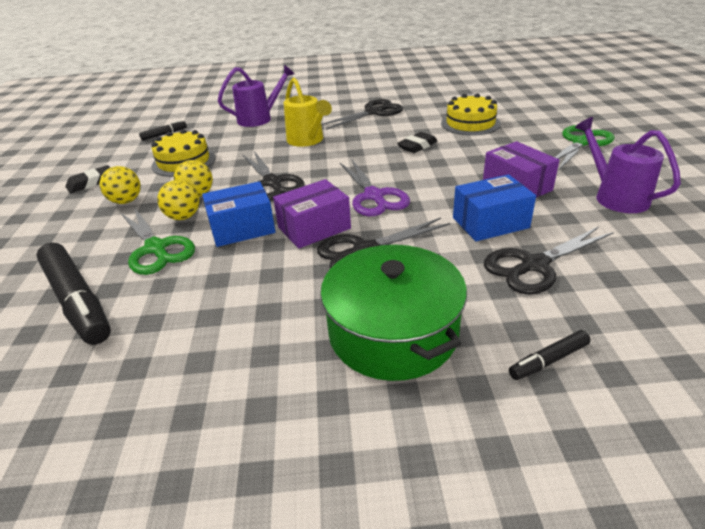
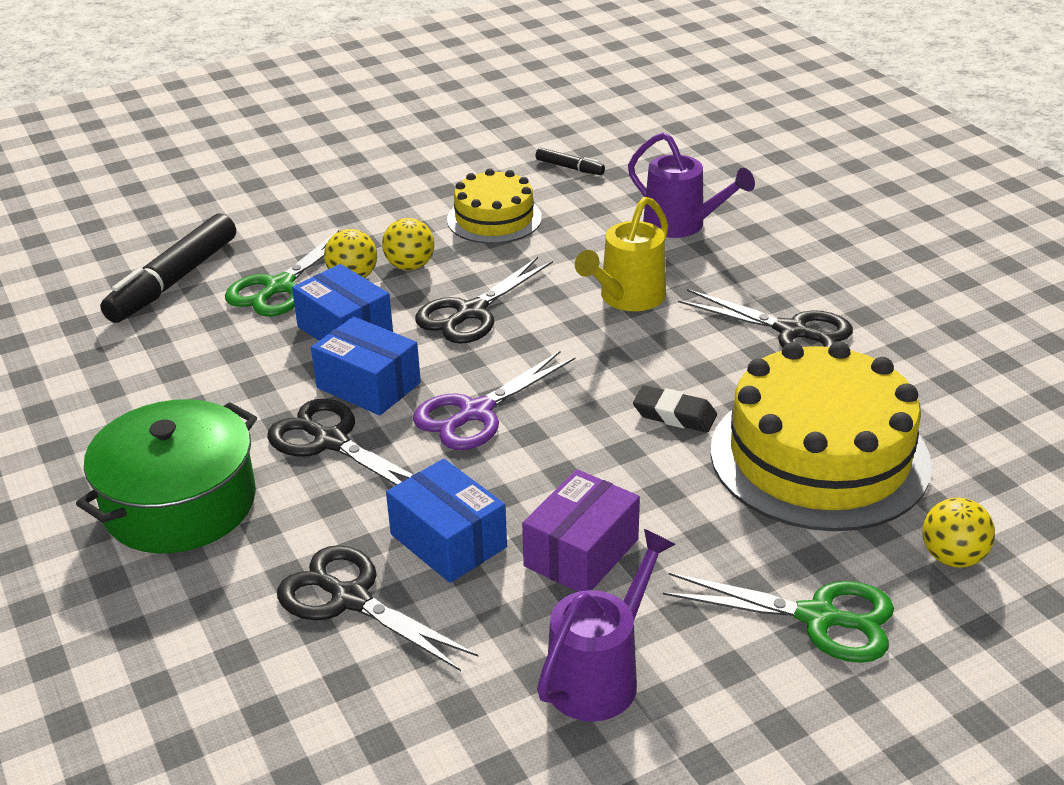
camera: 65 degrees right, 0 degrees up
black eraser [66,165,111,193] -> none
yellow ball [100,166,141,204] -> yellow ball moved to [923,498,995,568]
purple box [273,179,351,248] -> blue box [311,316,421,415]
yellow cake [441,93,501,136] -> yellow cake [710,341,932,531], size x1.78
black marker [509,330,591,380] -> none

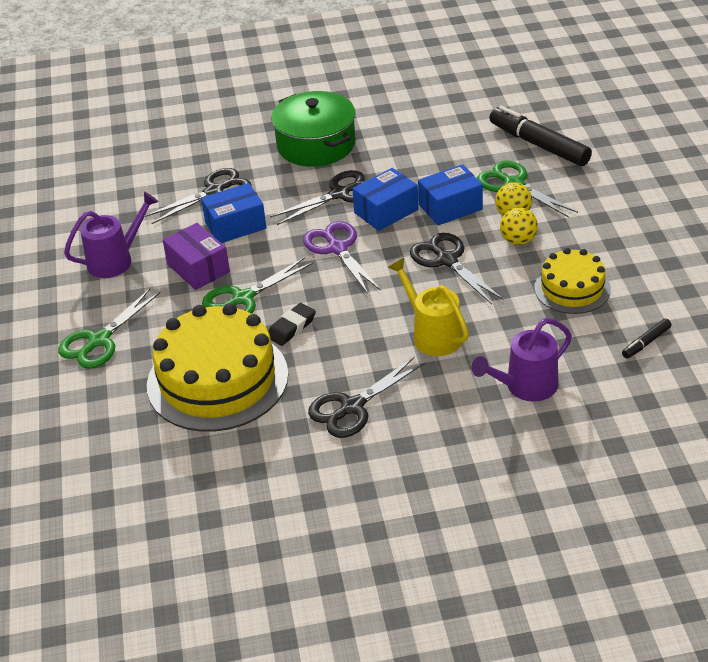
camera: 110 degrees right, 5 degrees up
purple watering can [537,529,676,721] -> purple watering can turned 90 degrees counterclockwise [64,192,159,278]
yellow ball [923,498,995,568] -> none
none -> green scissors [202,257,313,314]

